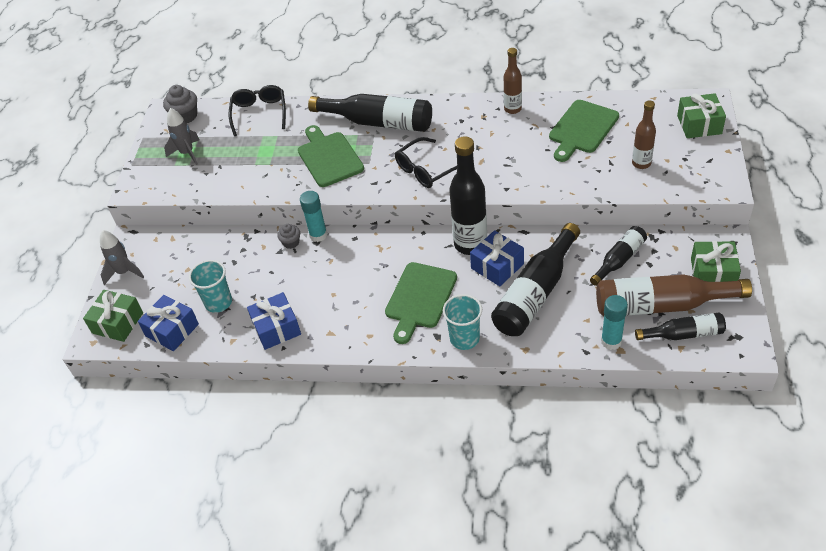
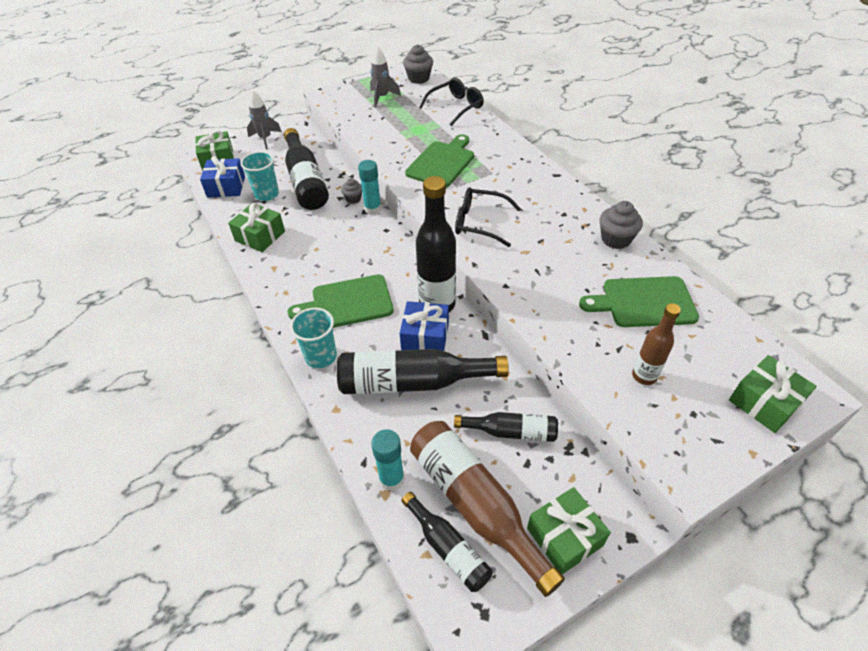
camera: 50 degrees right, 0 degrees up
blue gift [247,292,301,350] -> green gift [228,203,285,252]
black bottle [308,94,432,132] -> black bottle moved to [284,128,329,210]
brown bottle [504,48,522,114] -> grey cupcake [600,201,643,249]

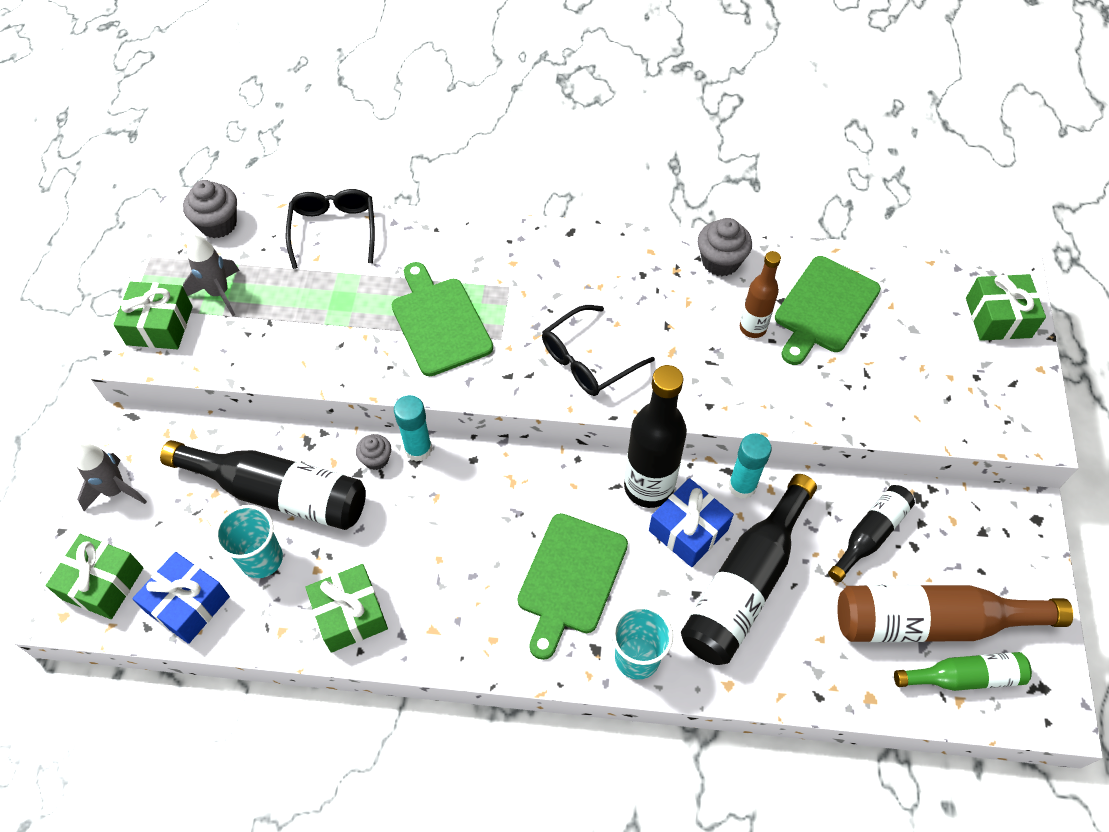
camera: 55 degrees left, 10 degrees up
turquoise glue stick [371,429,405,491] -> turquoise glue stick moved to [728,433,772,499]
black bottle [401,492,492,592] -> green bottle [894,652,1032,691]
green gift [527,487,611,574] -> green gift moved to [113,282,193,349]
brown bottle [632,303,681,385] -> brown bottle moved to [740,251,781,338]

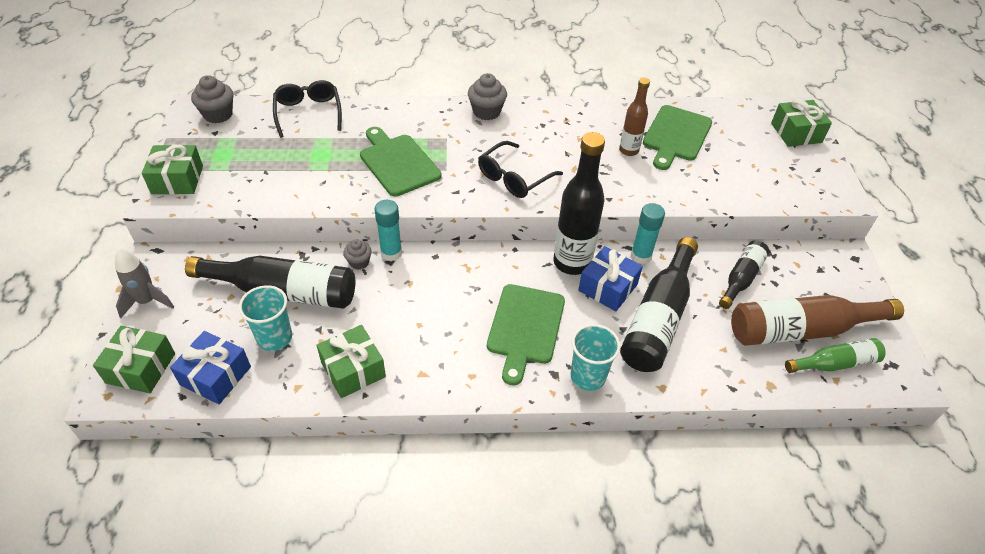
camera: 10 degrees left, 10 degrees down
grey rocket [183,234,240,316] -> none
grey cupcake [698,218,752,276] -> grey cupcake moved to [468,73,507,120]

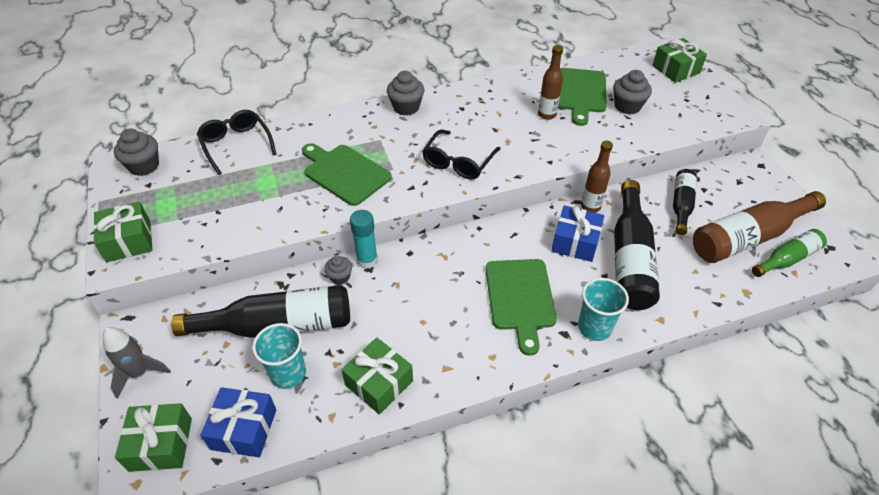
camera: 15 degrees left, 0 degrees up
black bottle [554,132,605,275] -> none
turquoise glue stick [630,203,665,264] -> brown bottle [581,141,613,213]
none -> grey cupcake [613,70,652,115]

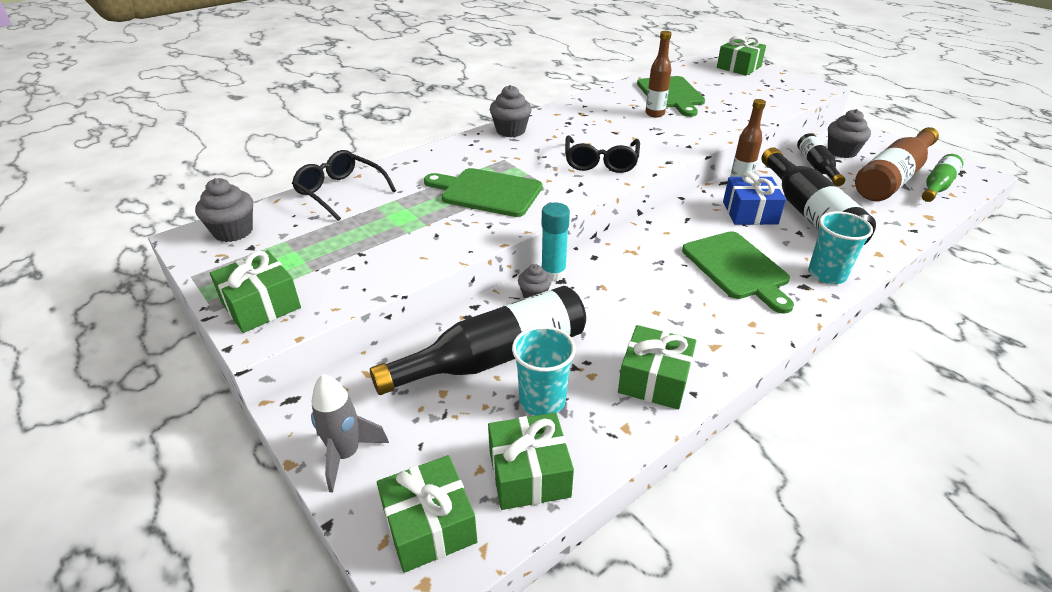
camera: 20 degrees left, 10 degrees down
blue gift [200,387,276,457] -> green gift [488,413,574,510]
grey cupcake [613,70,652,115] -> grey cupcake moved to [828,109,871,158]

